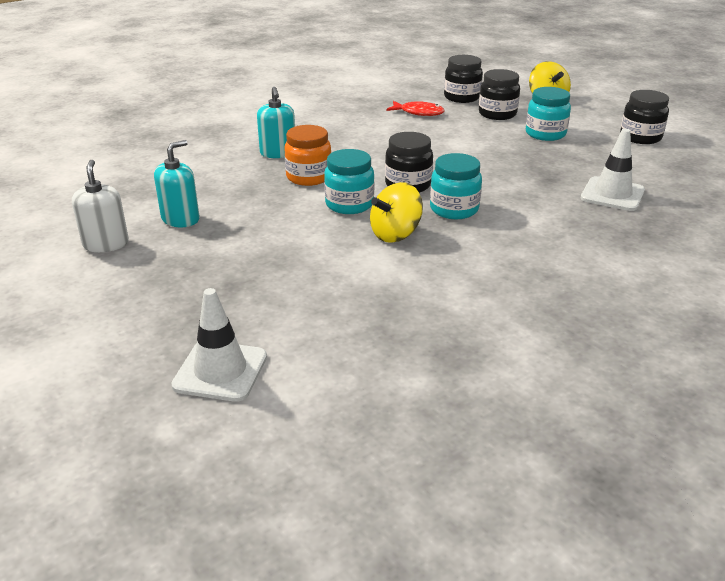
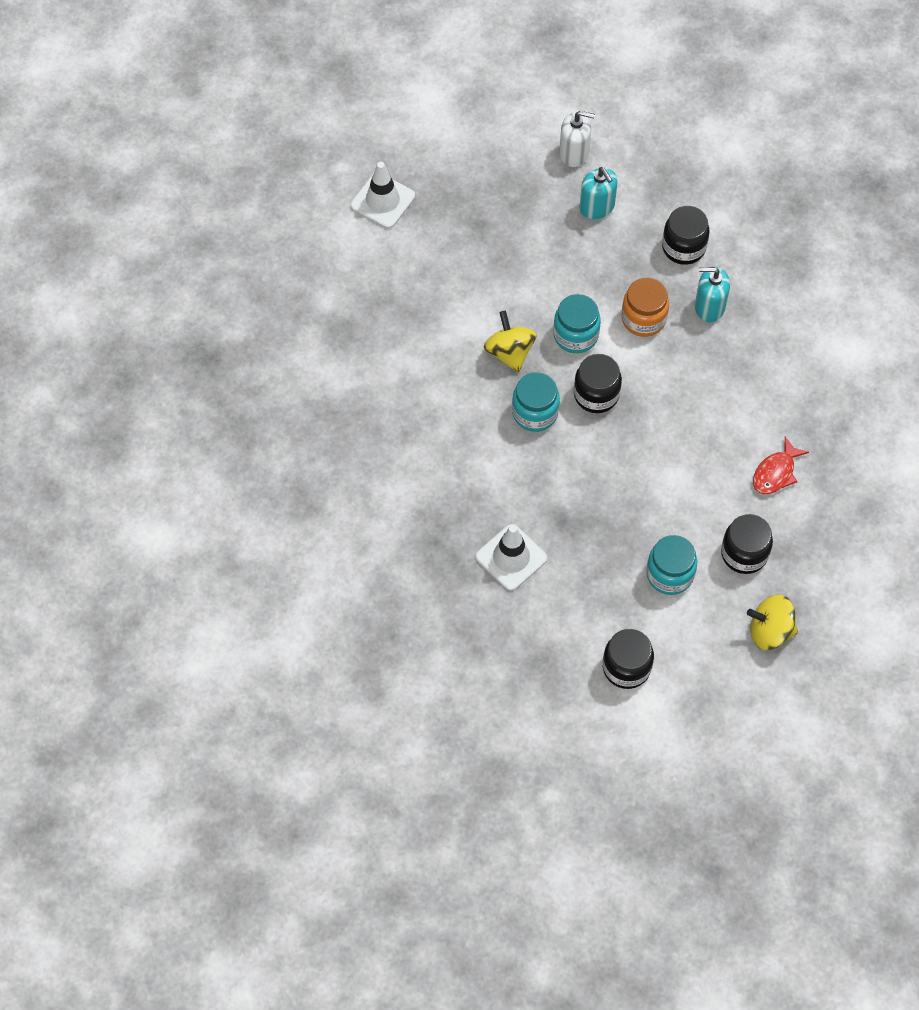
camera: 110 degrees right, 30 degrees up
black jar [444,55,483,103] -> black jar moved to [662,206,710,265]

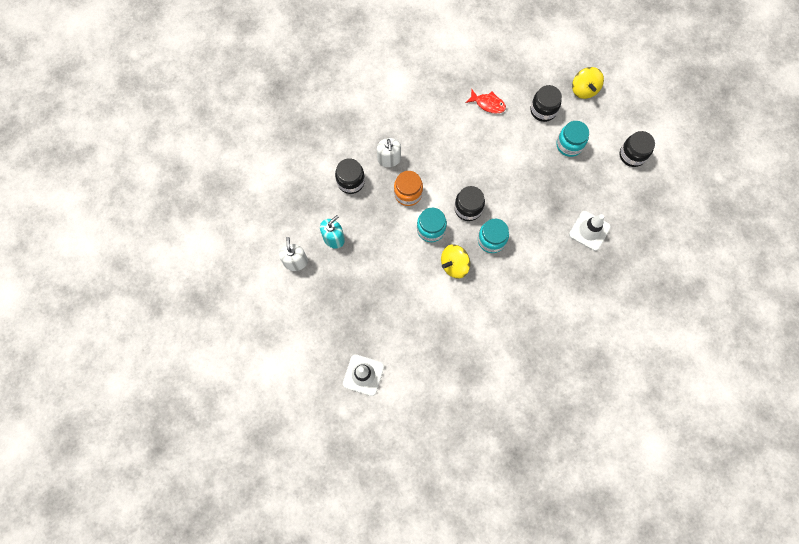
camera: 105 degrees left, 10 degrees up
turquoise soap dispenser [695,267,730,322] -> white soap dispenser [377,138,401,167]

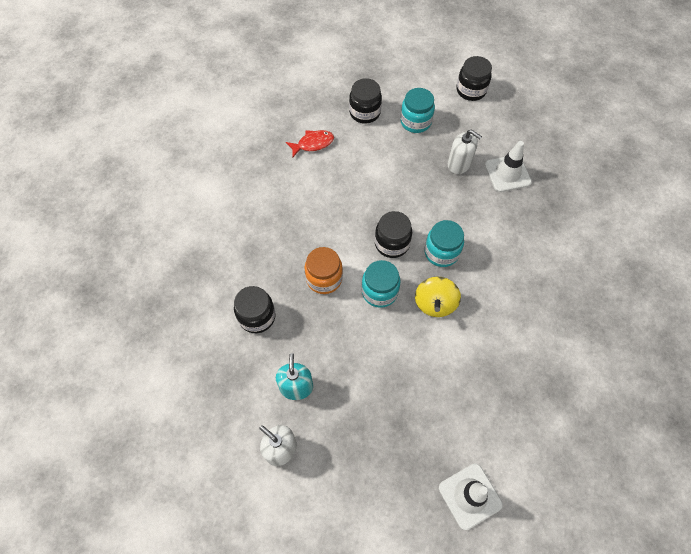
camera: 45 degrees left, 10 degrees down
white soap dispenser [377,138,401,167] -> white soap dispenser moved to [448,130,482,174]
yellow spinning top [572,67,604,99] -> none

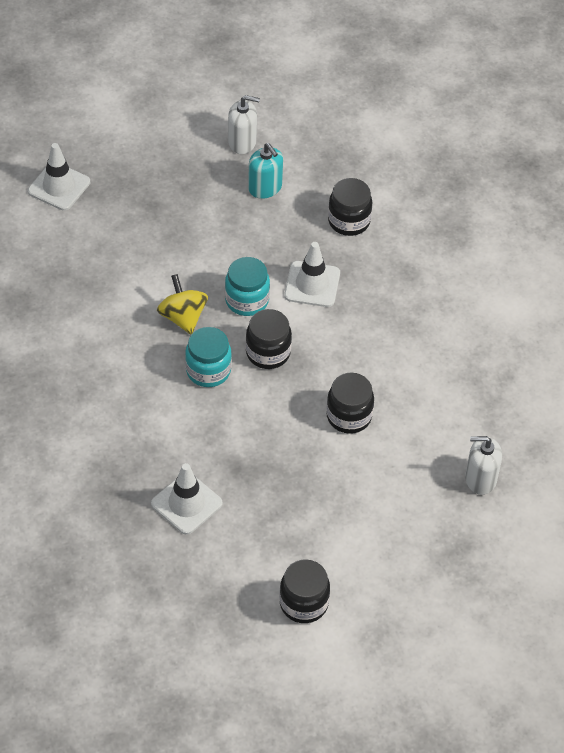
camera: 145 degrees right, 10 degrees down
red fish [286,130,334,158] -> none
orange jar [305,247,343,294] -> white traffic cone [284,242,340,307]
black jar [349,78,382,124] -> black jar moved to [326,373,374,434]
turquoise jar [400,88,435,133] -> none
white soap dispenser [448,130,482,174] -> white soap dispenser moved to [465,436,502,495]

